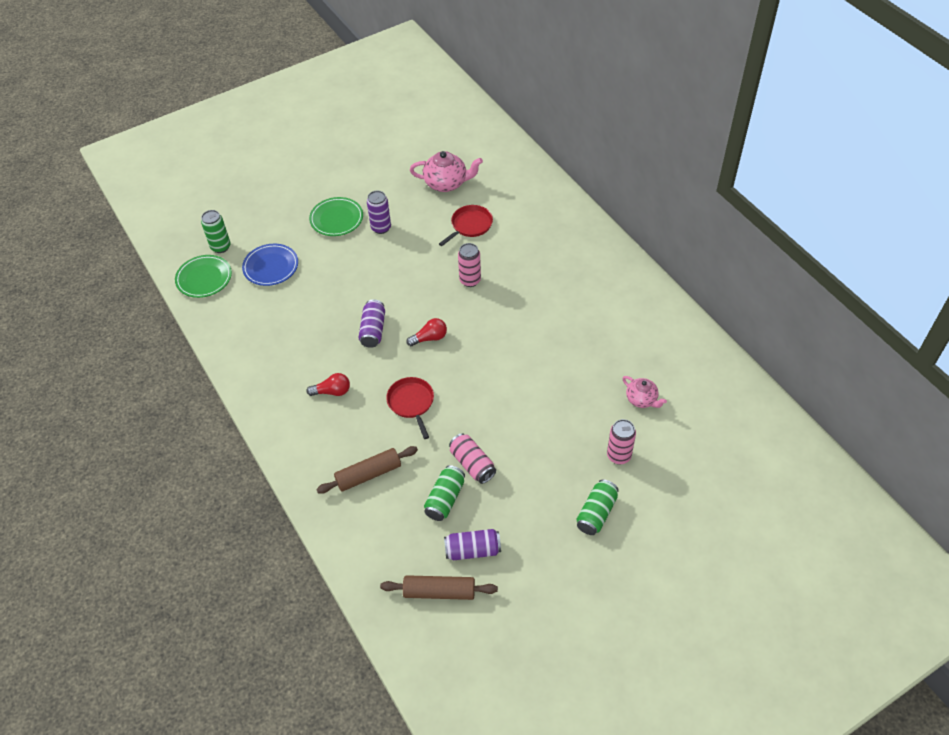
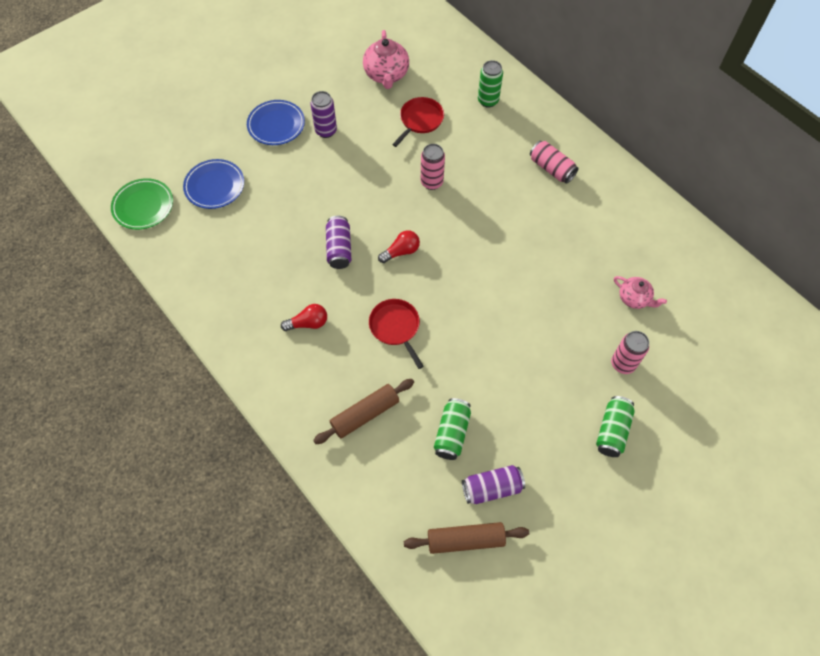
camera: 10 degrees left, 10 degrees up
green can [201,210,231,253] -> green can moved to [478,60,503,108]
green plate [309,197,363,236] -> blue plate [247,100,305,145]
pink teapot [410,151,483,192] -> pink teapot turned 90 degrees clockwise [363,30,409,89]
pink can [449,433,496,484] -> pink can moved to [530,141,579,184]

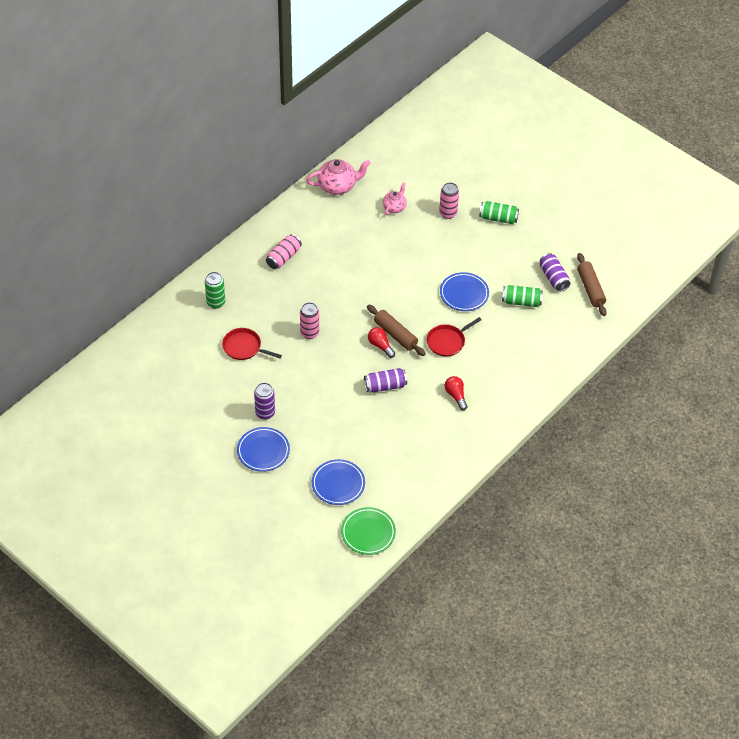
camera: 100 degrees left, 10 degrees down
brown rolling pin [313,379,414,444] -> brown rolling pin moved to [367,305,426,356]
pink teapot [363,30,409,89] -> pink teapot moved to [306,159,371,195]
none -> blue plate [440,272,489,311]

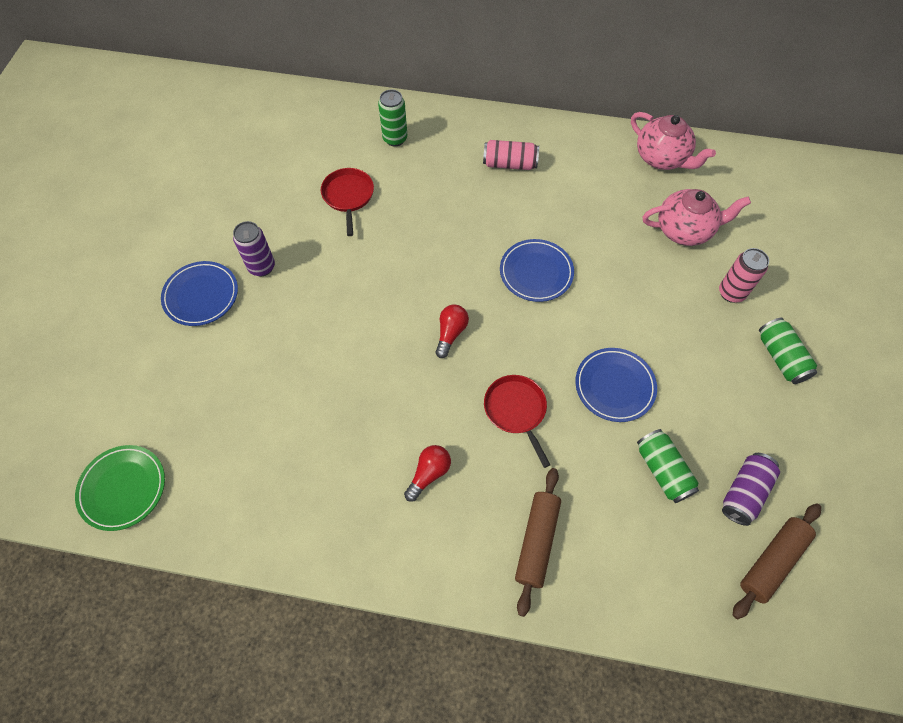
camera: 60 degrees right, 10 degrees up
pink can [300,302,319,339] -> none
blue plate [312,459,365,505] -> blue plate moved to [500,239,574,302]
purple can [364,368,407,393] -> none
brown rolling pin [367,305,426,356] -> brown rolling pin moved to [515,468,561,617]
pink teapot [383,182,407,215] -> pink teapot [643,189,751,246], size x1.63
red pan [427,317,482,357] -> red pan turned 45 degrees clockwise [484,375,550,468]

